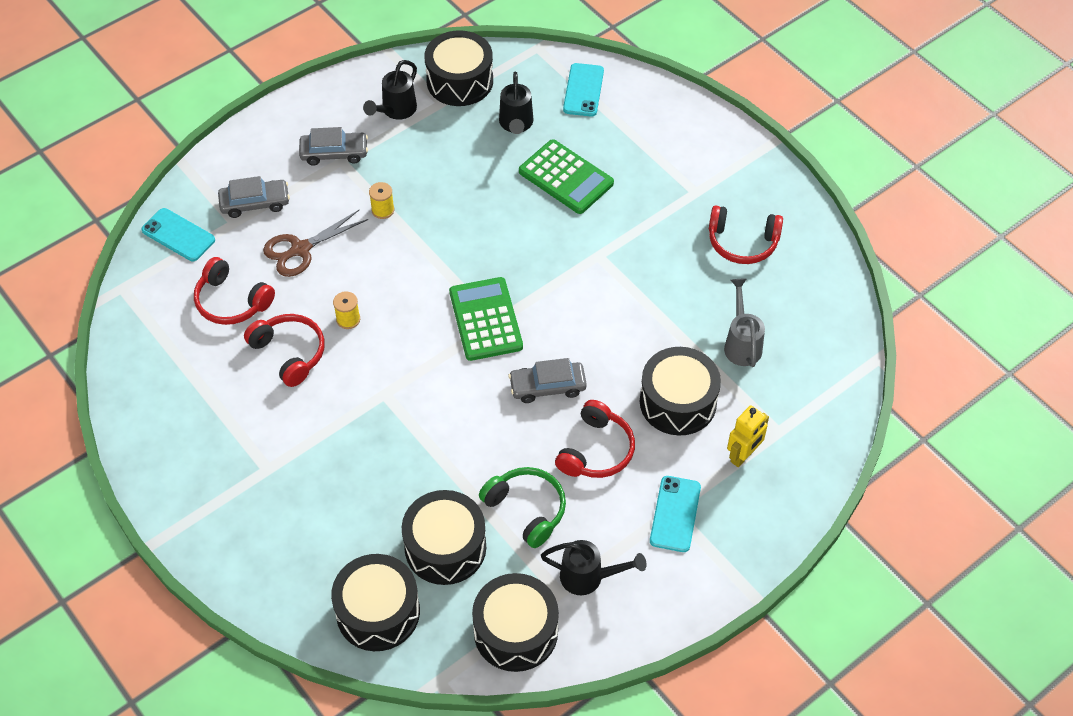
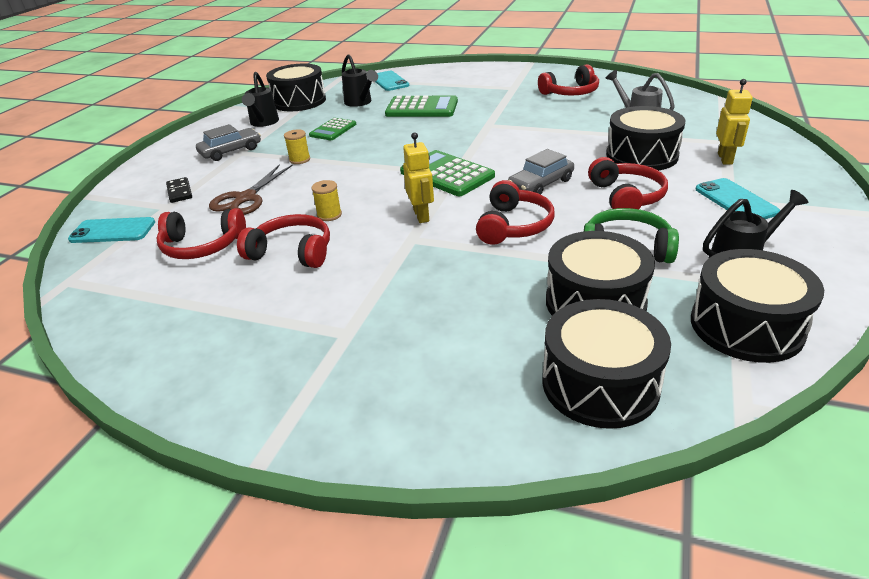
camera: 30 degrees left, 20 degrees down
grey car [218,176,290,218] -> black domino [166,177,192,203]
none -> green calculator [309,118,356,140]
none -> yellow robot [403,132,434,223]
none -> red headphones [476,180,555,245]

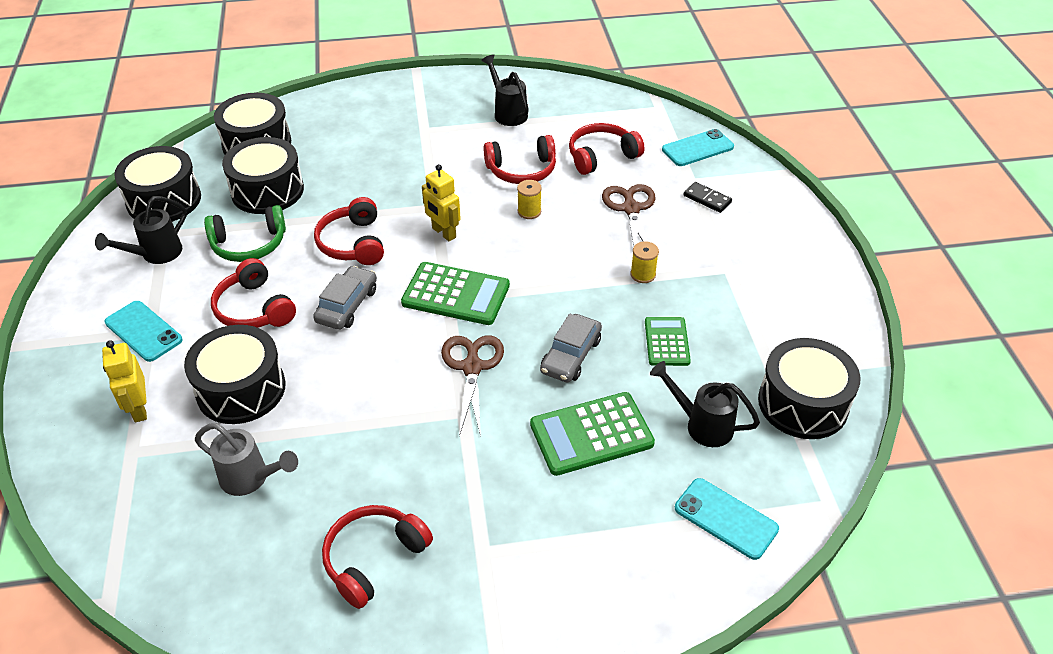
camera: 150 degrees right, 10 degrees up
grey car [196,124,261,161] -> grey car moved to [540,314,602,383]
black watering can [242,72,279,127] -> black watering can moved to [481,54,529,126]
none -> brown scissors [441,335,504,437]

